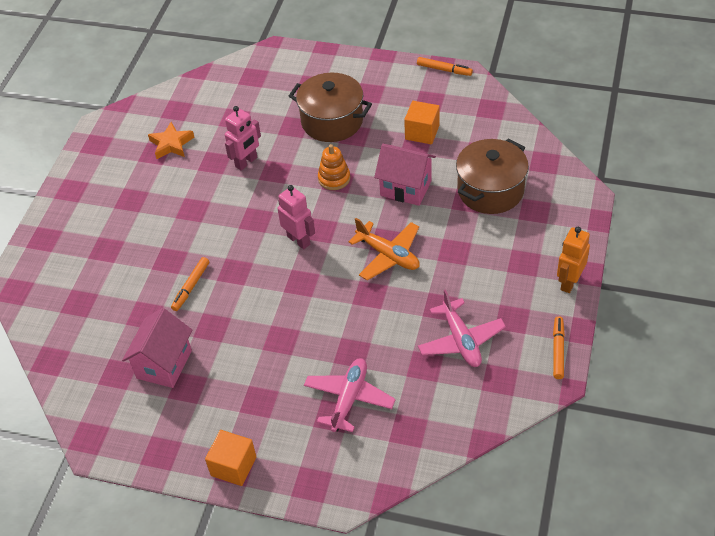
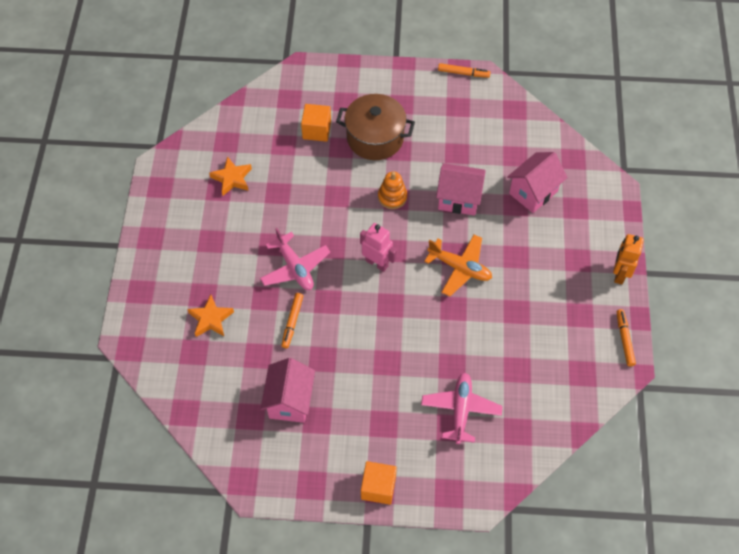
camera: 15 degrees left, 10 degrees up
pink robot [225,106,261,171] -> none
orange cube [404,101,440,144] -> orange cube moved to [301,104,331,142]
pink plane [418,289,506,367] -> pink plane moved to [260,228,330,290]
brown pot [456,139,529,214] -> pink house [507,152,568,213]
none -> orange star [187,295,234,337]

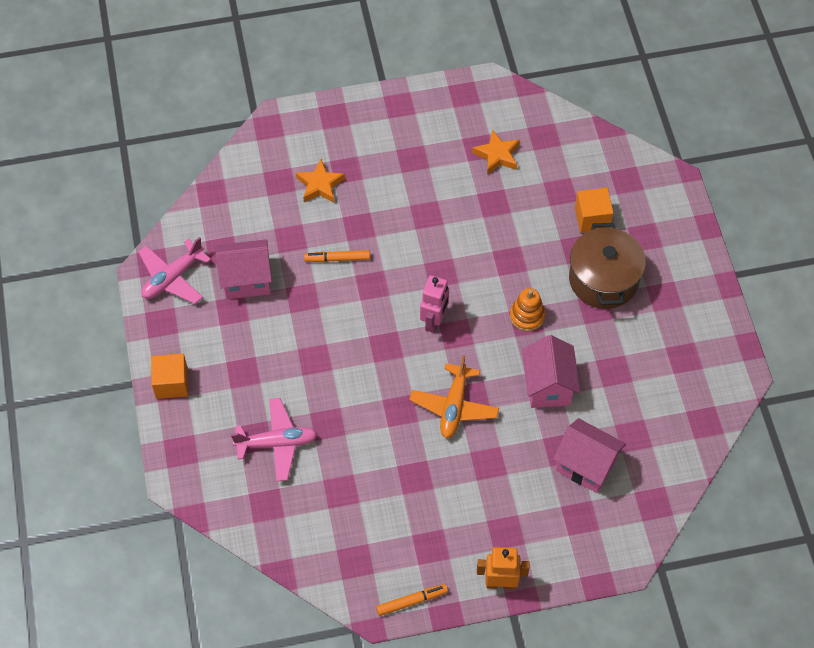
camera: 75 degrees right, 0 degrees up
pink plane [260,228,330,290] -> pink plane moved to [138,237,211,304]
orange marker [438,63,491,78] -> none

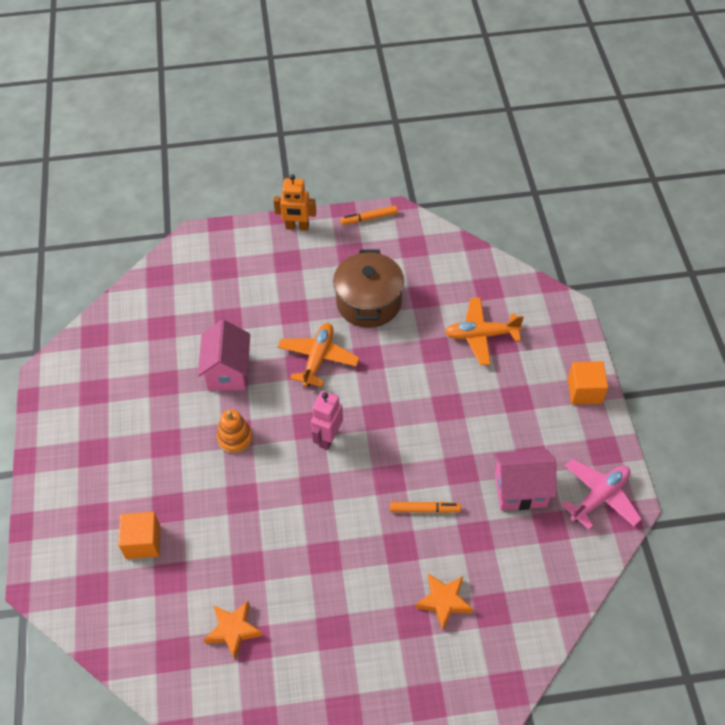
camera: 175 degrees left, 5 degrees down
pink plane [231,398,318,482] -> orange plane [445,297,524,365]
pink house [553,418,626,493] -> none
brown pot [569,223,646,309] -> brown pot moved to [333,249,404,328]

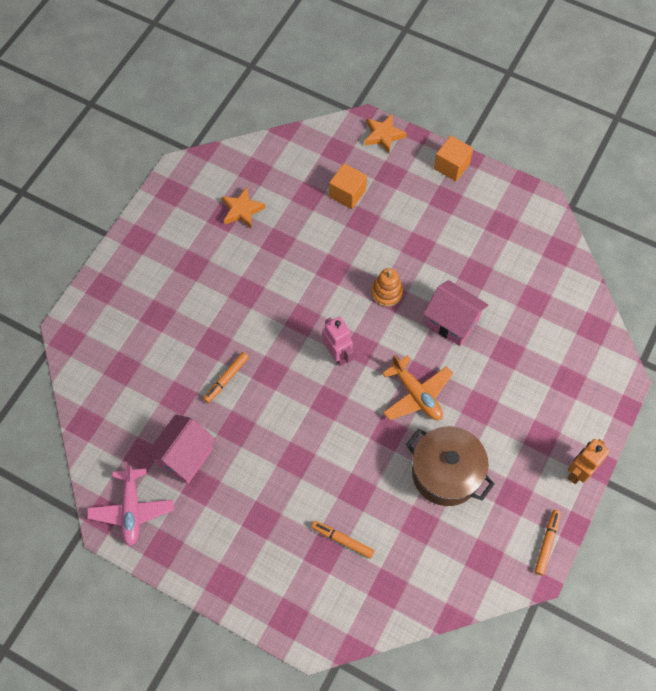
camera: 125 degrees right, 10 degrees up
orange star [415,573,473,631] -> orange star moved to [365,114,407,154]
orange plane [445,297,524,365] -> orange marker [311,521,375,559]
orange cube [568,361,608,405] -> orange cube moved to [434,136,473,181]

